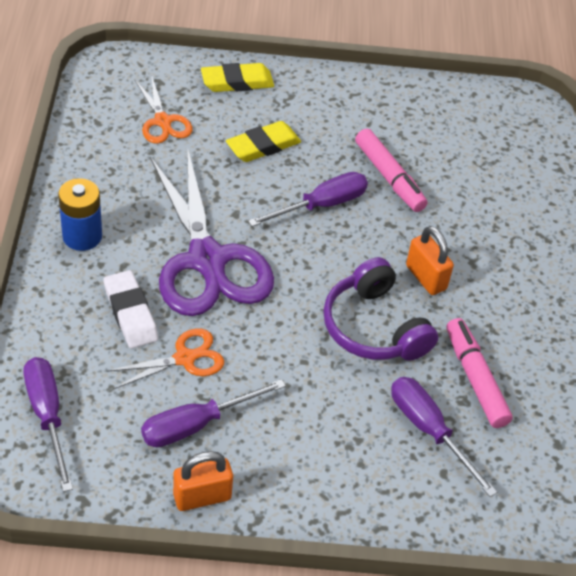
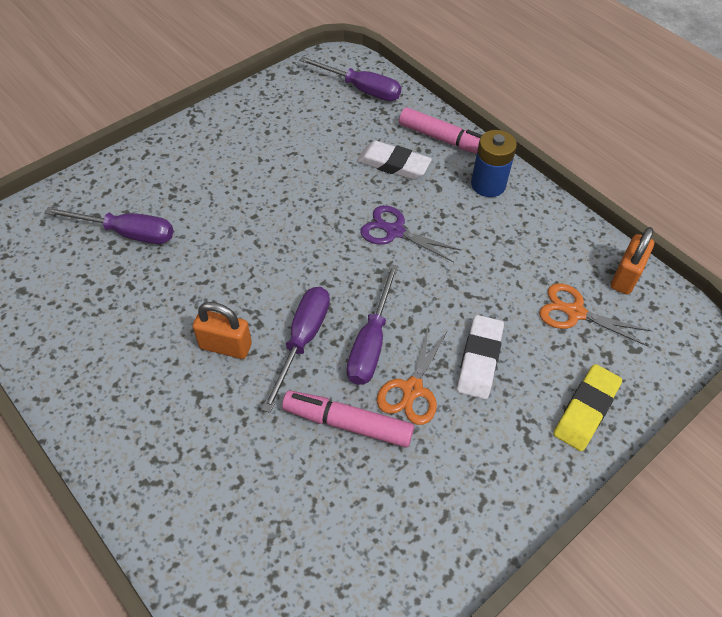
camera: 140 degrees right, 5 degrees up
orange scissors [107,328,224,389] -> orange scissors moved to [377,324,448,425]
purple screwdriver [141,379,286,447] -> purple screwdriver moved to [262,287,330,413]
purple scissors [150,151,274,316] -> purple scissors [360,205,462,263], size x0.48
orange padlock [173,451,233,511] -> orange padlock moved to [611,227,654,295]
yellow eraser [226,121,301,162] -> white eraser [457,315,504,399]
purple headphones [323,257,438,361] -> none
pink marker [447,318,513,428] -> pink marker moved to [399,107,482,154]

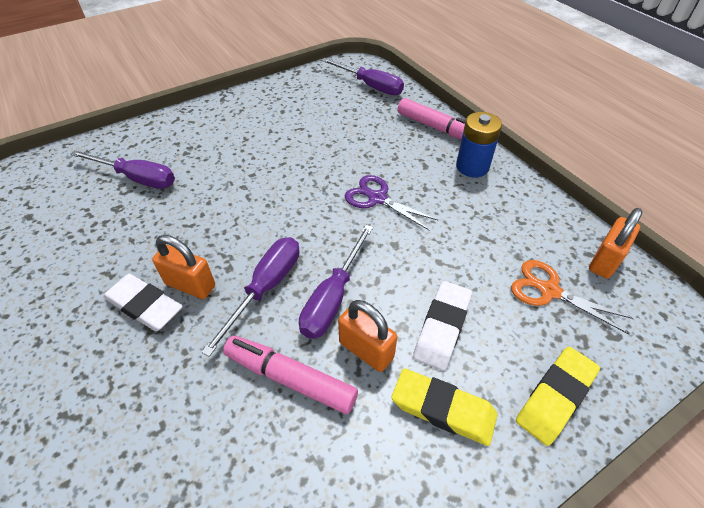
camera: 10 degrees right, 5 degrees down
white eraser [357,141,432,180] -> white eraser moved to [103,274,183,331]
orange scissors [377,324,448,425] -> orange padlock [338,300,397,372]
none -> yellow eraser [392,368,497,446]

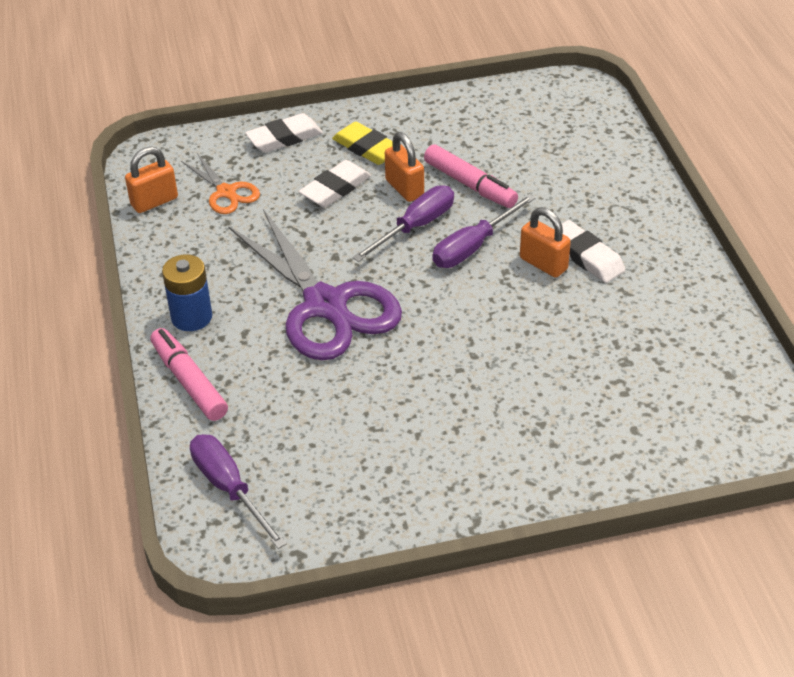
camera: 160 degrees left, 5 degrees down
purple screwdriver [70,150,175,189] -> none
purple scissors [345,175,439,231] -> purple scissors [228,209,402,361], size x2.06
yellow eraser [516,347,600,446] -> white eraser [245,113,323,152]

